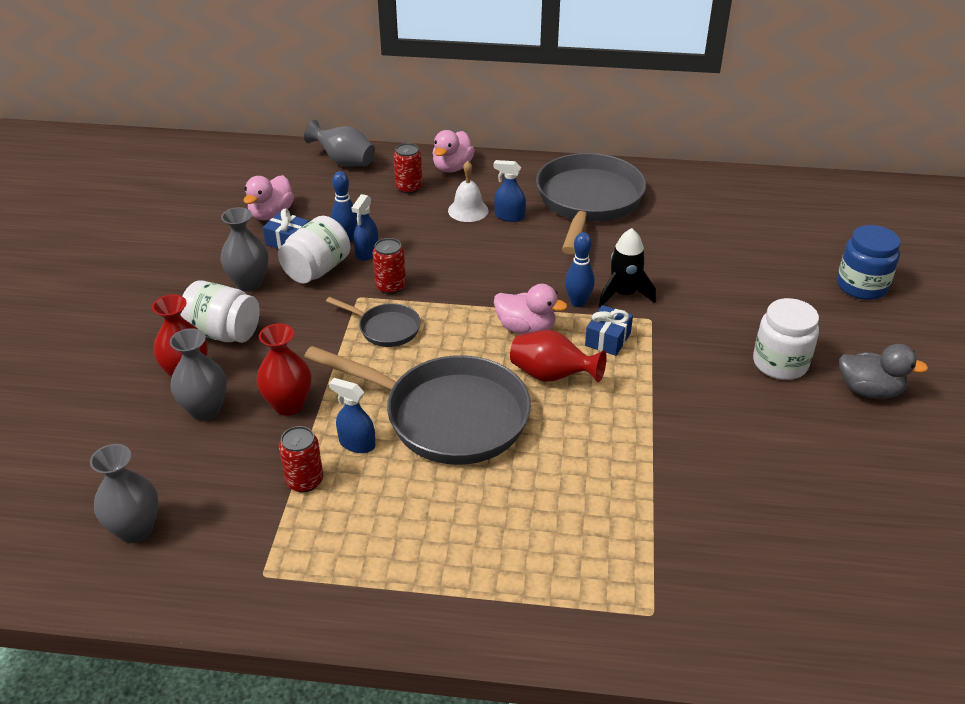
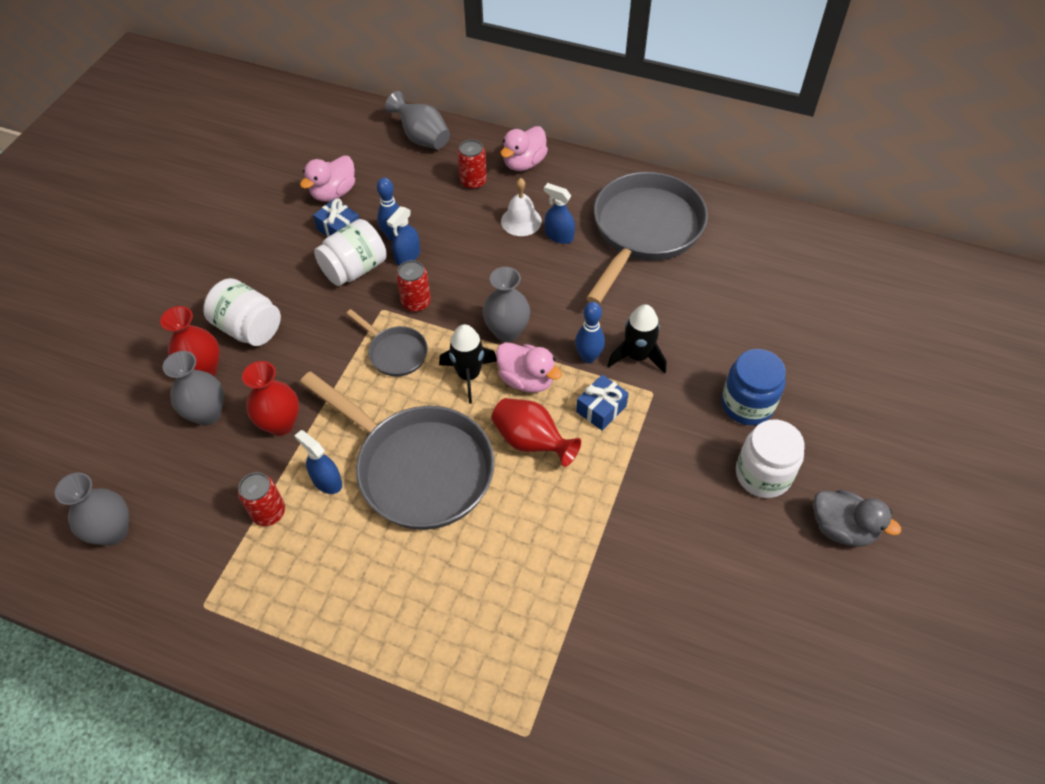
camera: 15 degrees right, 15 degrees up
grey vase [220,207,268,291] -> grey vase moved to [483,267,530,342]
blue jar [837,225,901,300] -> blue jar moved to [721,349,786,425]
none -> black rocket [439,324,497,404]

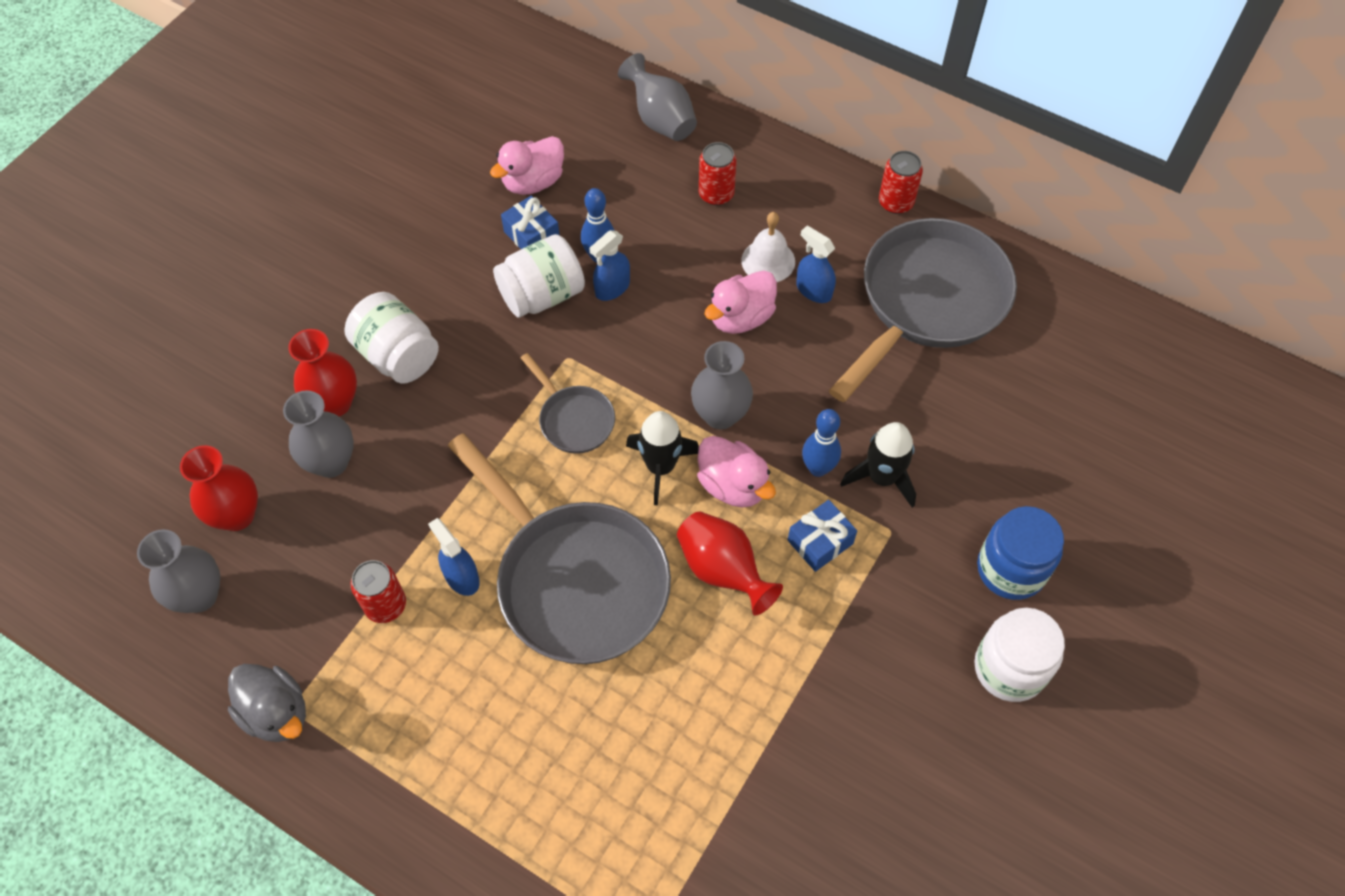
camera: 10 degrees right, 5 degrees up
red vase [242,361,299,436] -> red vase moved to [180,445,258,531]
red can [396,260,431,312] -> red can moved to [879,151,923,214]
pink duck [501,126,548,171] -> pink duck moved to [704,271,777,334]
grey duck [813,490,901,547] -> grey duck moved to [228,664,306,742]

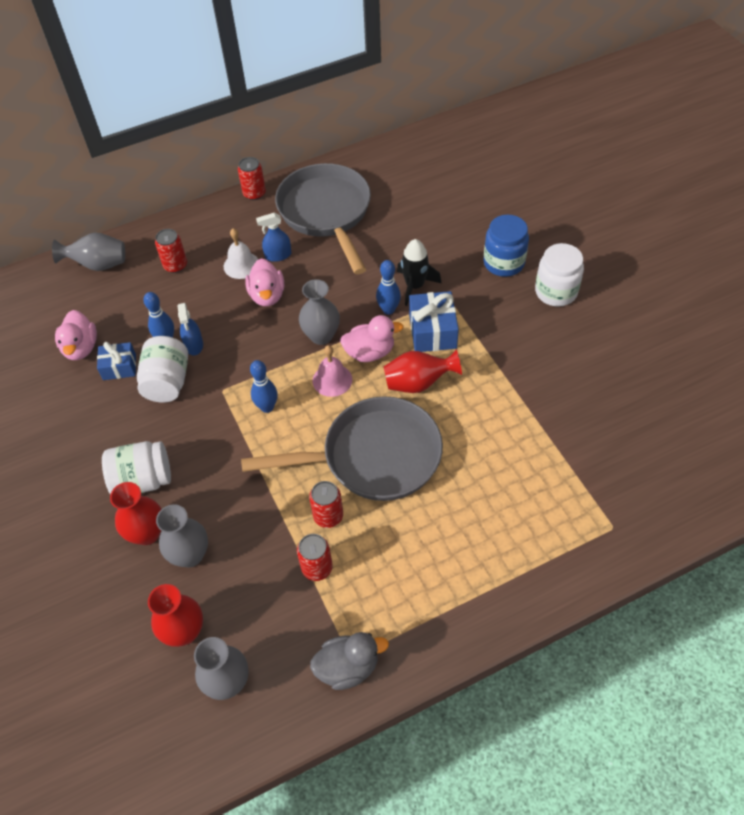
camera: 55 degrees left, 5 degrees down
blue spray bottle [428,518,480,596] -> red can [309,481,343,528]
grey pan [521,353,615,454] -> blue bowling pin [250,360,278,413]
black rocket [626,411,699,505] -> pink bell [313,345,352,397]
blue gift [788,500,857,572] -> blue gift [409,291,459,352], size x1.53

